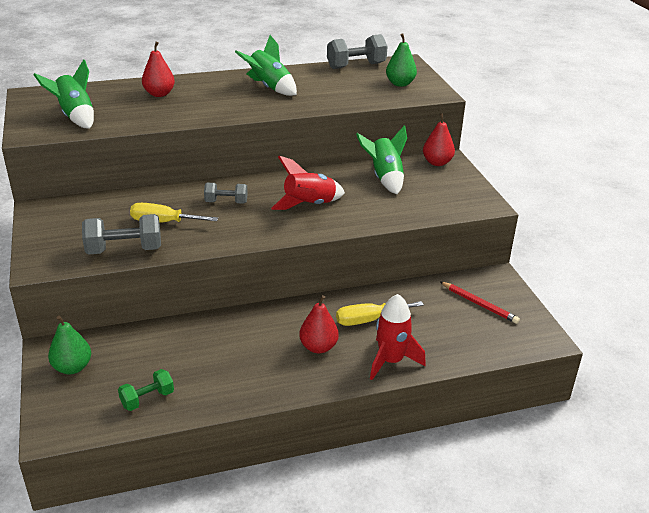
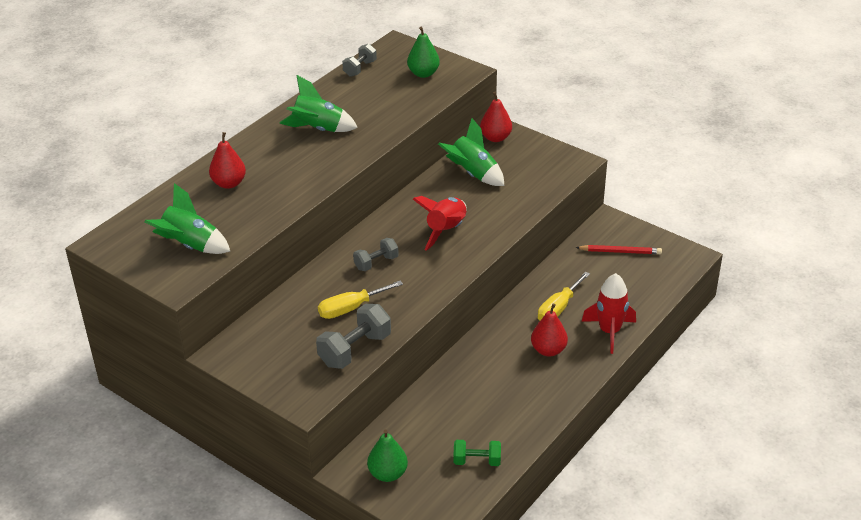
camera: 35 degrees left, 5 degrees up
green dumbbell [118,369,174,411] -> green dumbbell turned 75 degrees clockwise [454,440,501,466]
grey dumbbell [327,34,388,69] -> grey dumbbell [342,44,377,77], size x0.62

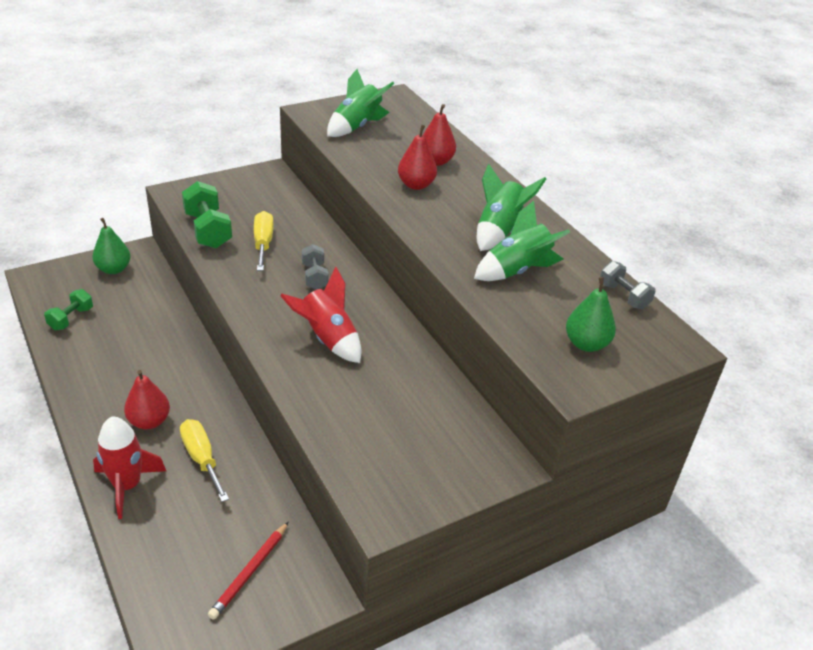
camera: 110 degrees right, 0 degrees up
grey dumbbell [316,304,391,369] -> green dumbbell [182,181,232,248]
green rocket [438,118,504,186] -> green rocket moved to [474,201,570,281]
red pear [480,92,512,142] -> red pear moved to [398,125,437,190]

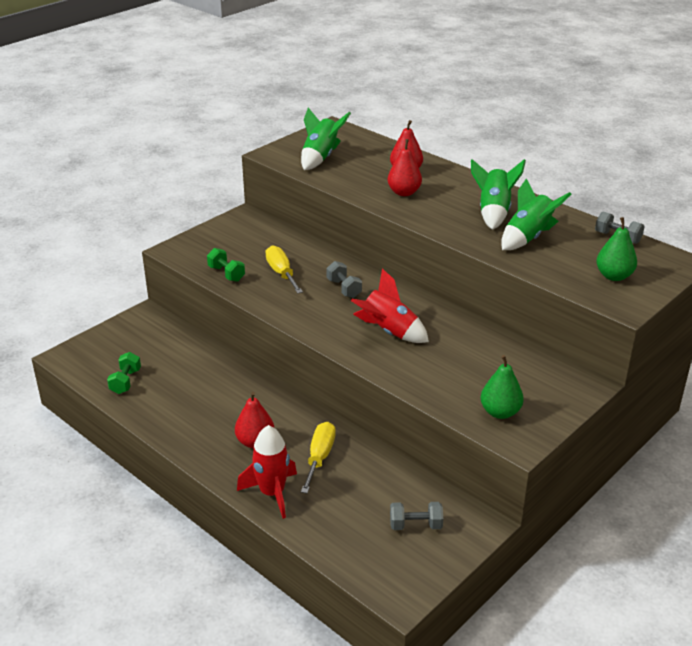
camera: 15 degrees left, 5 degrees down
green pear [92,218,130,274] -> green pear moved to [481,355,524,419]
yellow screwdriver [180,419,229,502] -> yellow screwdriver turned 60 degrees clockwise [301,422,336,493]
green dumbbell [182,181,232,248] -> green dumbbell [207,248,245,282], size x0.62
red pencil [208,521,289,620] -> grey dumbbell [390,502,443,530]

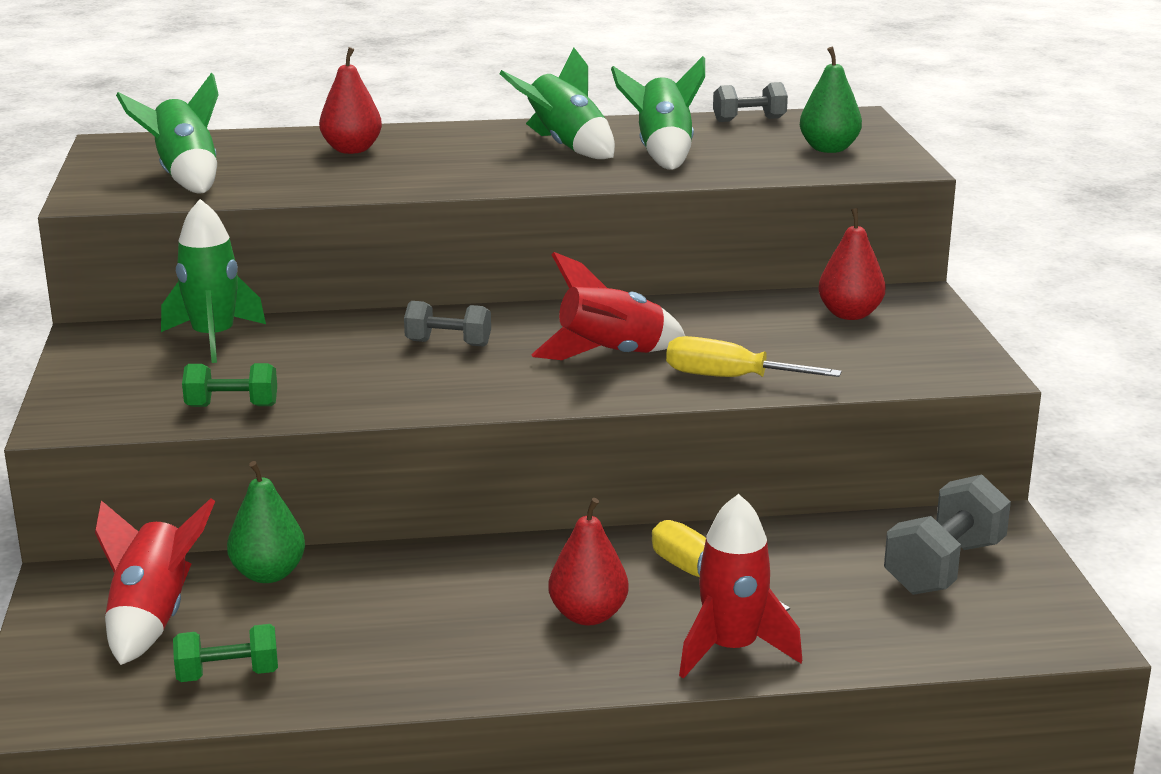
camera: 50 degrees left, 10 degrees down
green dumbbell [107,352,141,394] -> green dumbbell turned 60 degrees counterclockwise [173,624,278,682]
yellow screwdriver [265,245,303,294] -> yellow screwdriver moved to [666,336,842,377]
red pear [388,139,422,196] -> red pear moved to [818,208,885,320]
grey dumbbell [390,502,443,530] -> grey dumbbell [884,475,1011,595], size x1.61
green pear [481,355,524,419] -> green pear moved to [227,461,305,583]
none -> red rocket [95,498,215,665]
none -> green rocket [161,199,266,363]

